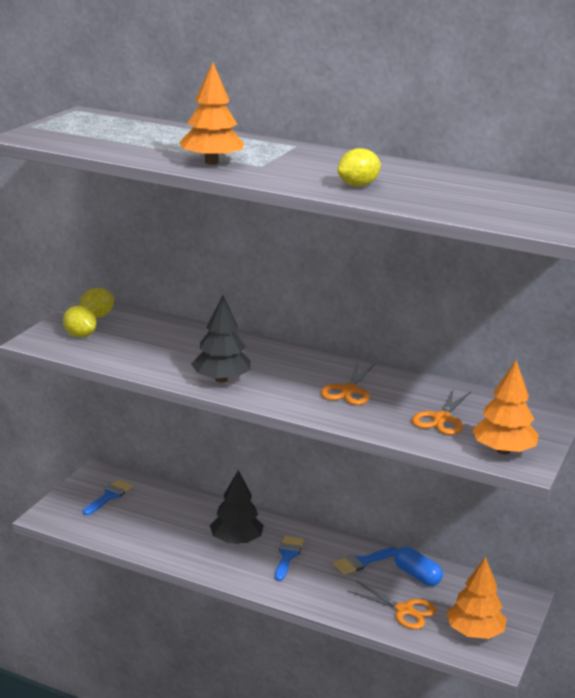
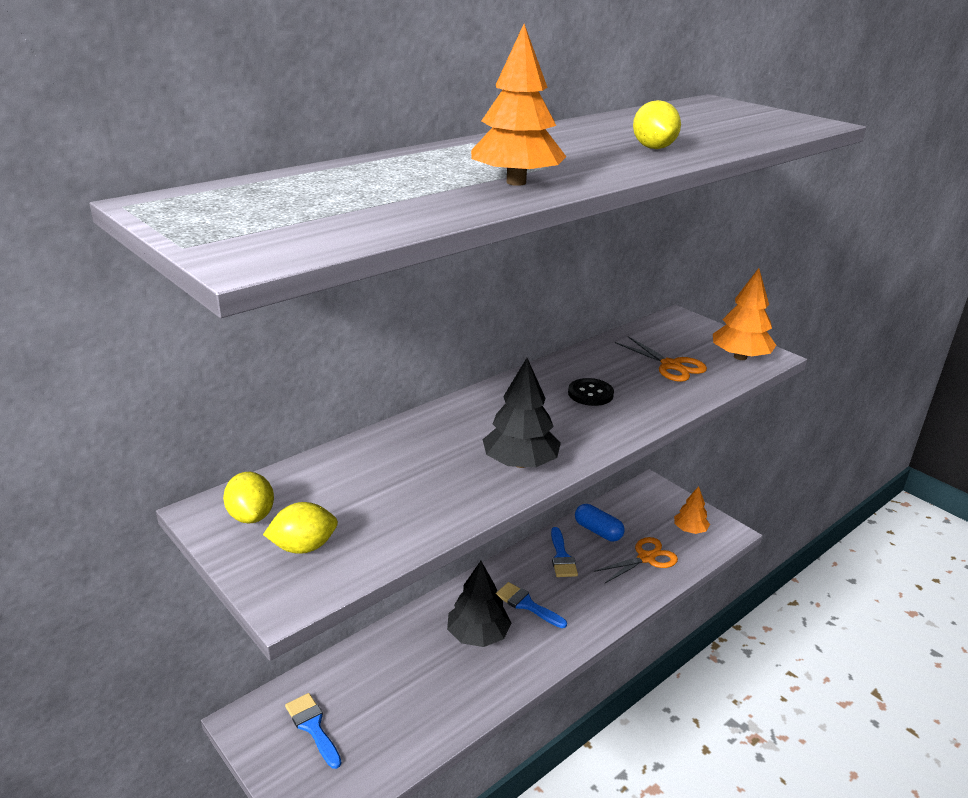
camera: 65 degrees left, 5 degrees up
orange scissors [321,362,375,405] -> black button [568,378,614,406]
blue capsule [394,547,443,586] -> blue capsule turned 60 degrees clockwise [575,504,625,541]
orange tree [446,557,507,639] -> orange tree [674,486,710,534], size x0.65

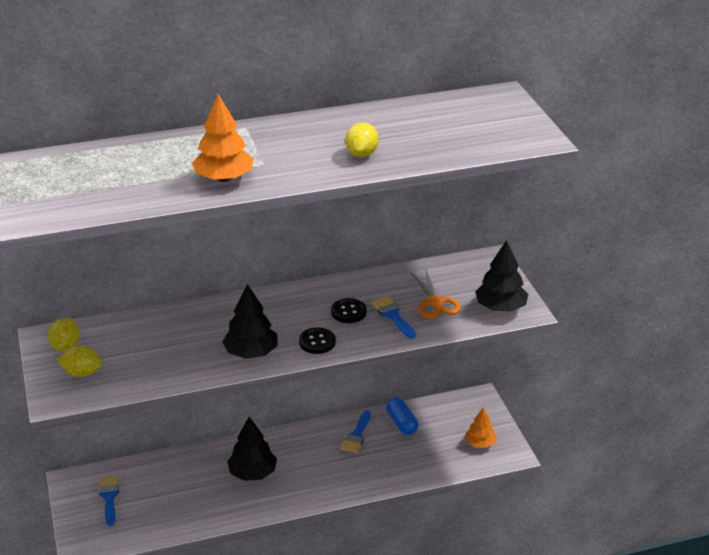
camera: 25 degrees right, 5 degrees up
blue brush [496,582,567,628] -> blue brush moved to [371,296,416,338]
orange scissors [594,537,678,583] -> none
orange tree [713,268,776,360] -> black tree [475,240,529,312]
none -> black button [299,327,336,354]

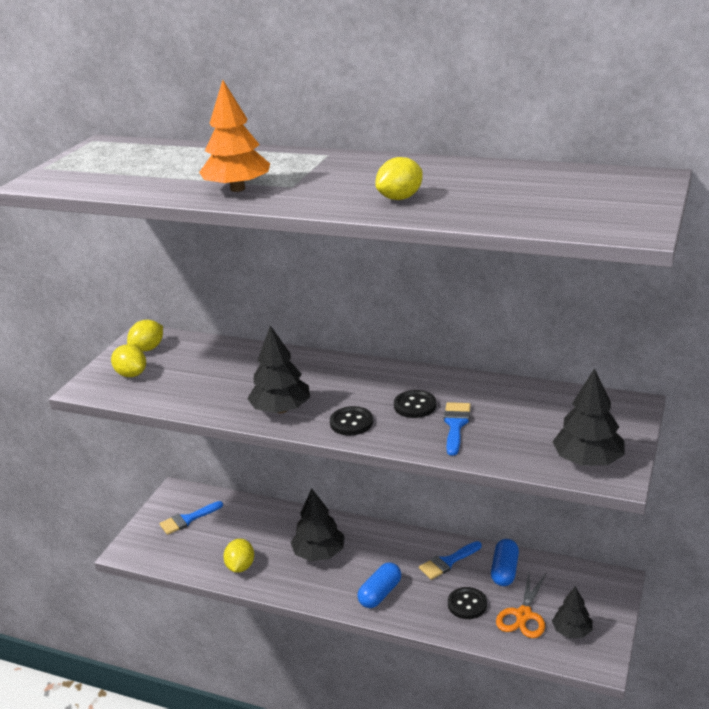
camera: 40 degrees right, 5 degrees down
blue brush [99,476,119,526] -> blue brush turned 150 degrees counterclockwise [159,501,223,535]
orange scissors [411,270,461,318] -> orange scissors moved to [496,572,547,638]
orange tree [465,407,497,448] -> black tree [552,587,592,638]
none -> yellow lemon [223,539,254,573]
none -> blue capsule [357,562,401,608]
none -> black button [448,587,487,619]

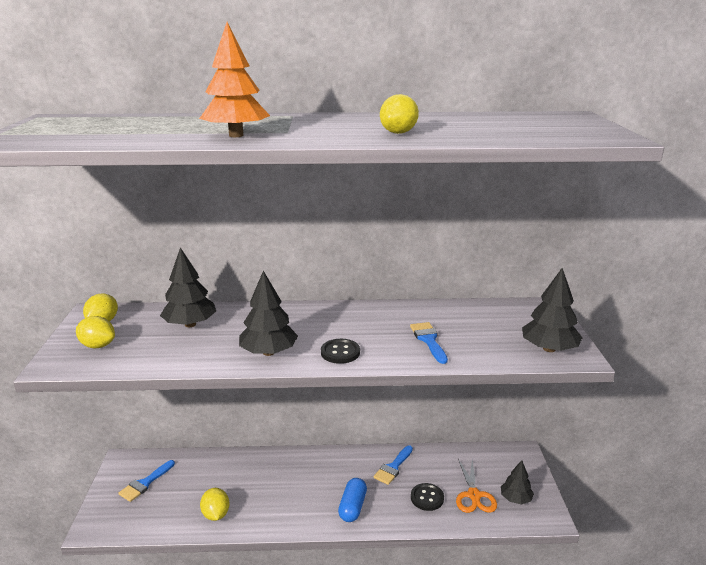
camera: 25 degrees left, 5 degrees down
black tree [291,488,345,561] -> black tree moved to [160,247,216,327]
black button [394,390,436,418] -> none
blue capsule [491,539,519,586] -> none

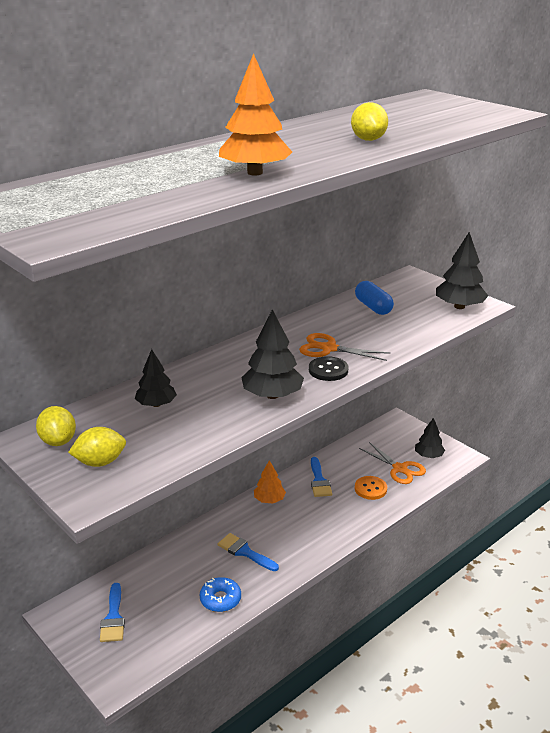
camera: 40 degrees left, 5 degrees up
black tree [160,247,216,327] -> black tree [135,349,177,407], size x0.65
yellow lemon [200,488,229,521] -> blue donut [200,577,241,612]
blue capsule [338,478,367,522] -> blue capsule moved to [355,281,394,315]
blue brush [410,322,448,364] -> blue brush moved to [218,533,279,571]
black button [411,483,444,511] -> orange button [355,476,387,500]
none -> orange tree [254,460,286,503]
none -> orange scissors [299,333,390,361]

